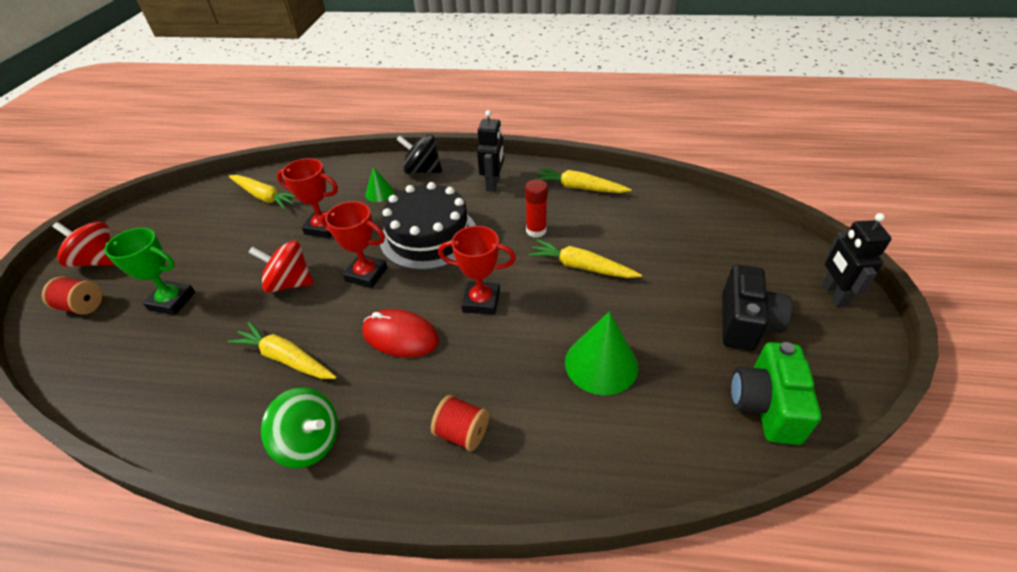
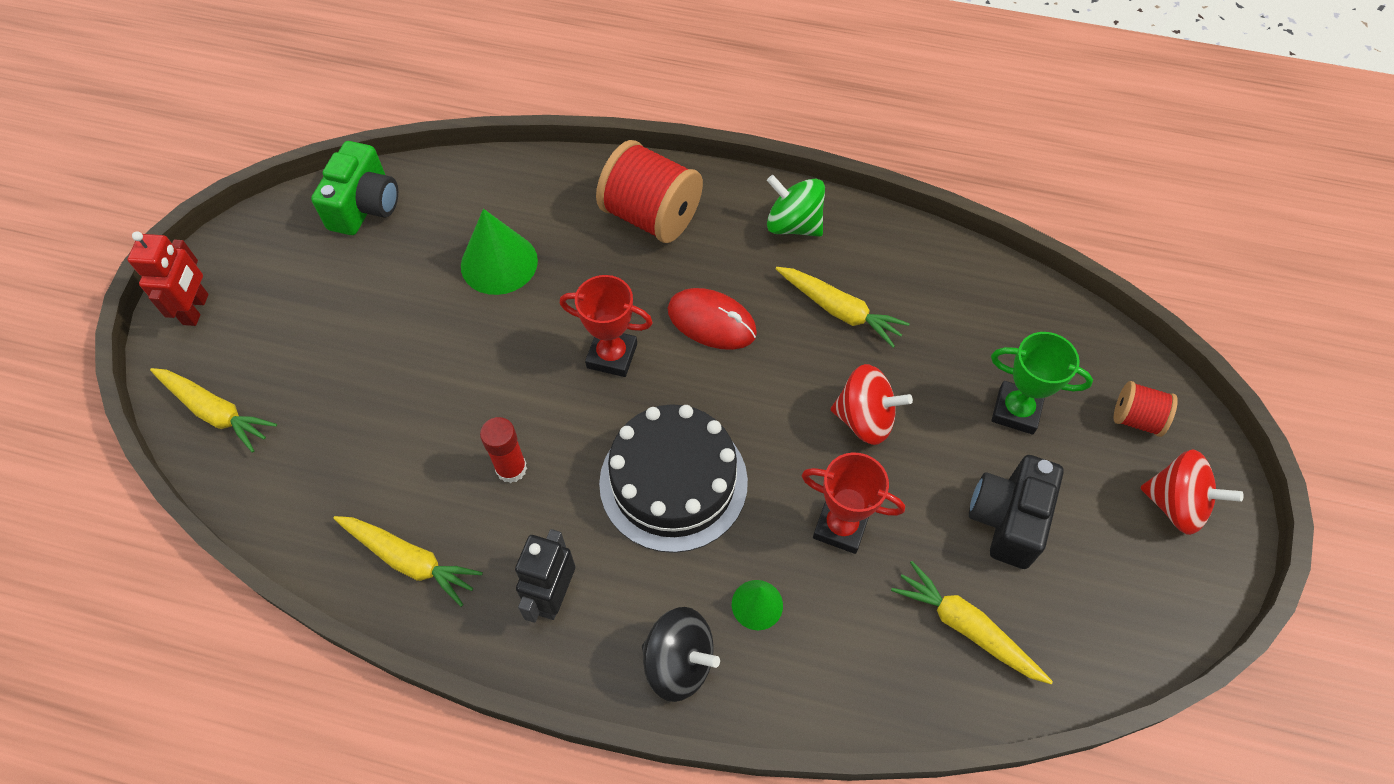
camera: 175 degrees left, 15 degrees up
red trophy [320,201,388,288] -> none
red spool [431,395,489,451] -> red spool [596,140,703,243], size x1.92
yellow carrot [528,239,642,278] -> yellow carrot moved to [150,368,277,452]
black camera [722,264,792,351] -> black camera moved to [969,455,1064,569]
black robot [822,213,892,307] -> red robot [127,231,209,326]

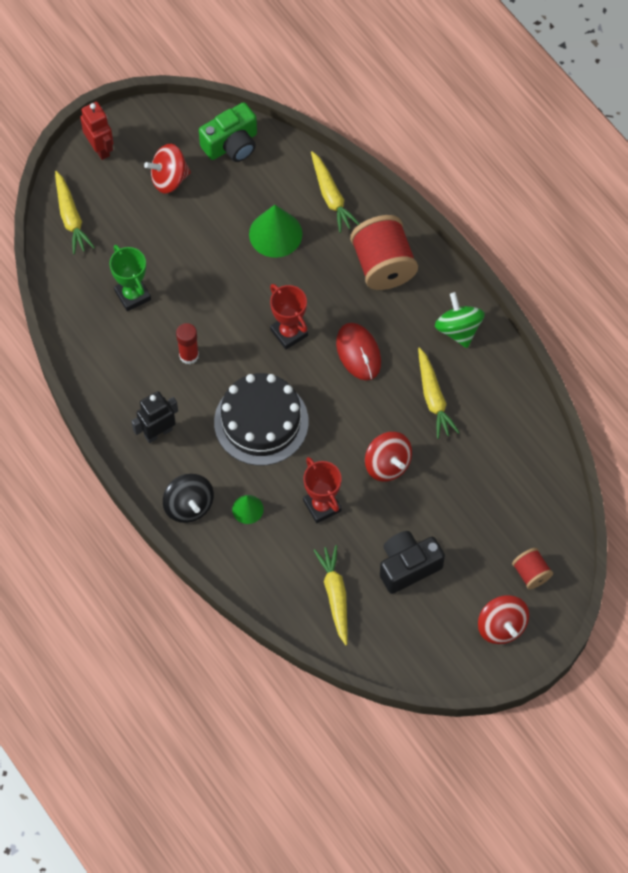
camera: 40 degrees right, 5 degrees up
red robot [127,231,209,326] -> red robot turned 75 degrees counterclockwise [80,102,113,160]
yellow carrot [333,516,483,607] -> yellow carrot moved to [311,151,359,233]
green trophy [991,332,1093,435] -> green trophy moved to [110,245,151,311]
none -> red spinning top [144,144,191,193]

